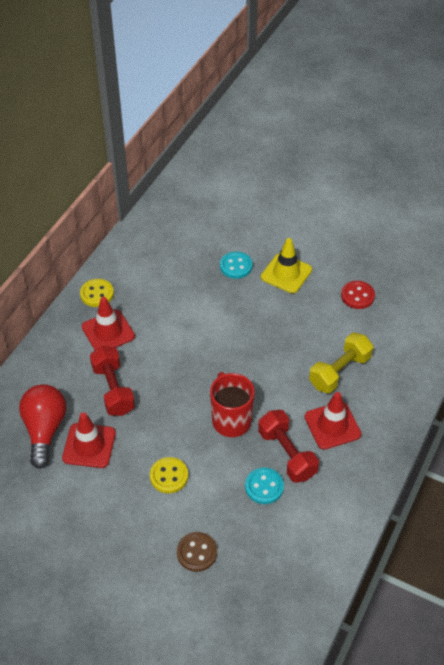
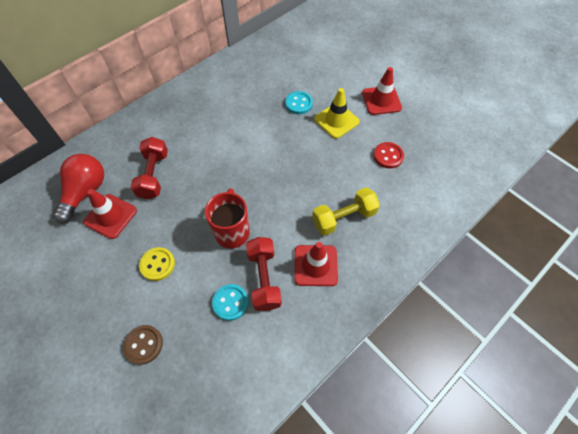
camera: 20 degrees right, 10 degrees up
yellow button [80,279,114,307] -> none
red traffic cone [82,297,135,350] -> red traffic cone moved to [362,67,402,115]

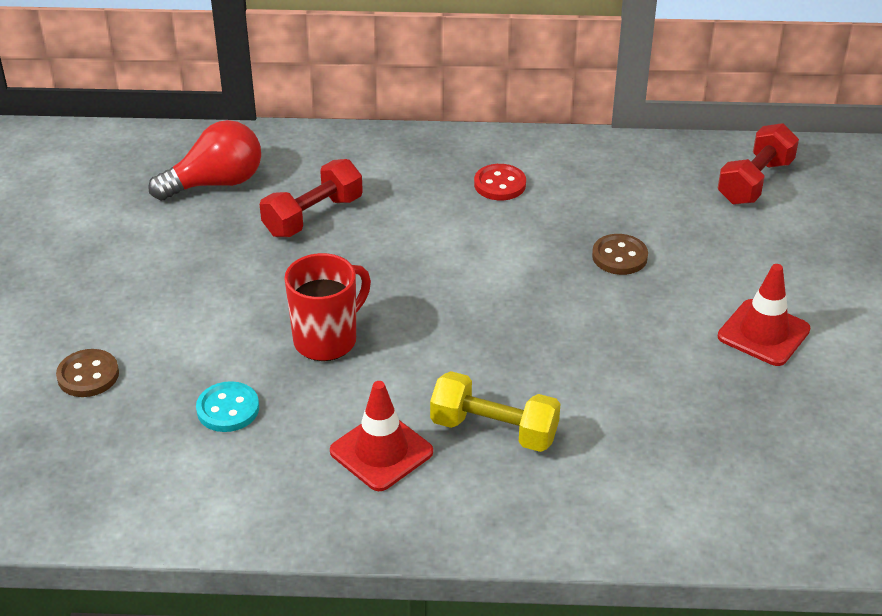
camera: 45 degrees right, 20 degrees down
red traffic cone [83,189,137,239] -> none
yellow button [139,247,175,281] -> none
red dumbbell [246,237,282,311] -> red dumbbell moved to [718,123,799,205]
turquoise button [285,91,313,114] -> brown button [592,234,648,275]
yellow traffic cone [314,88,360,139] -> none
red button [374,142,404,168] -> red button moved to [474,164,526,200]

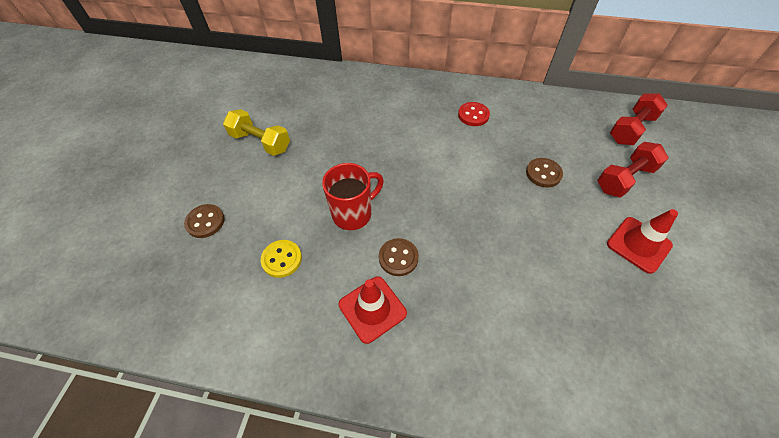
camera: 10 degrees right, 15 degrees up
red light bulb [148,120,261,201] -> none
turquoise button [196,381,259,432] -> yellow button [261,240,302,278]
red dumbbell [260,159,363,237] -> red dumbbell moved to [598,142,668,198]
yellow dumbbell [430,371,560,452] -> yellow dumbbell moved to [223,109,290,156]
none -> brown button [379,238,419,276]

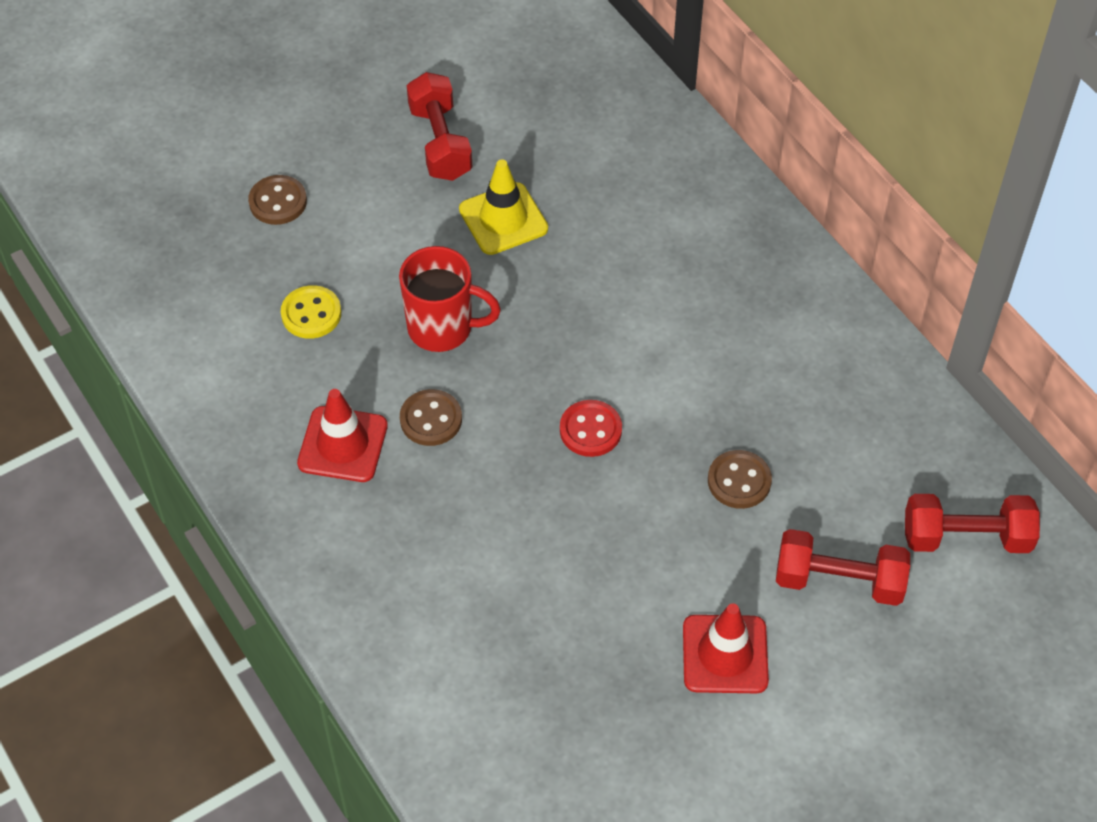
camera: 45 degrees right, 0 degrees up
yellow dumbbell [223,109,290,156] -> red dumbbell [407,72,472,181]
red button [458,102,490,126] -> red button moved to [560,400,622,457]
none -> yellow traffic cone [459,159,548,255]

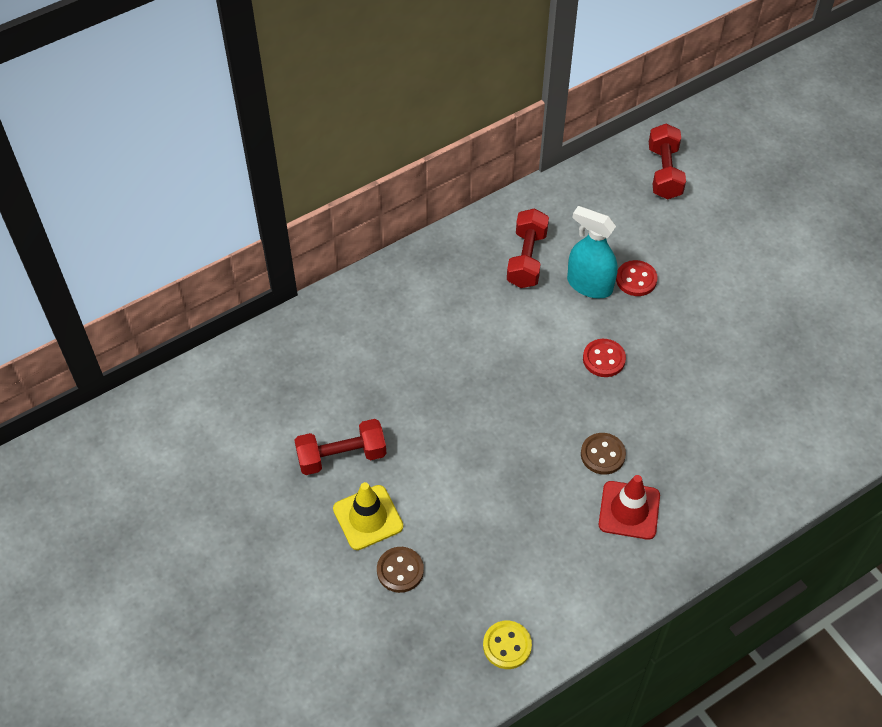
camera: 90 degrees left, 0 degrees up
yellow button [281,285,341,339] -> yellow button moved to [483,621,532,669]
red mug [399,246,501,352] -> none
yellow traffic cone [459,159,548,255] -> yellow traffic cone moved to [333,482,403,550]
red traffic cone [683,603,769,693] -> none
brown button [708,450,772,509] -> red button [616,260,658,296]
red dumbbell [776,529,910,606] -> red dumbbell moved to [507,208,549,288]
none -> turquoise spray bottle [567,206,618,298]

